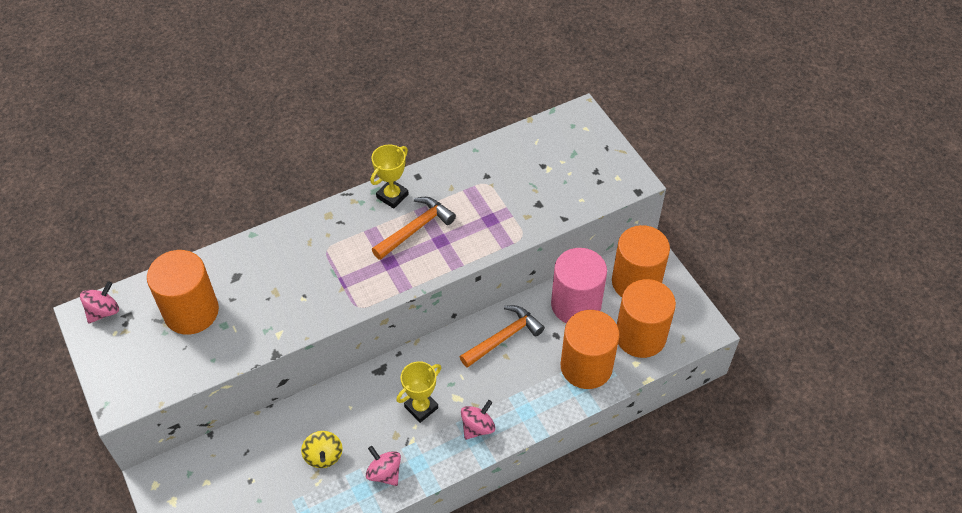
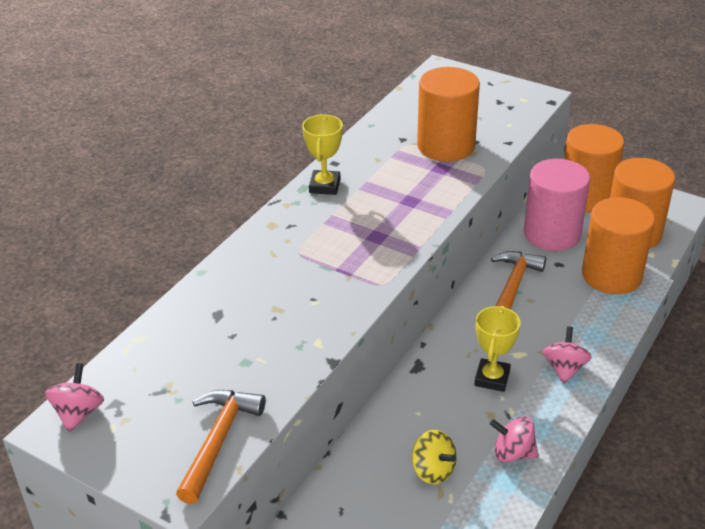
camera: 30 degrees left, 15 degrees down
orange cylinder [147,250,219,335] -> orange cylinder moved to [417,67,480,162]
orange hammer [372,197,456,260] -> orange hammer moved to [176,390,266,504]

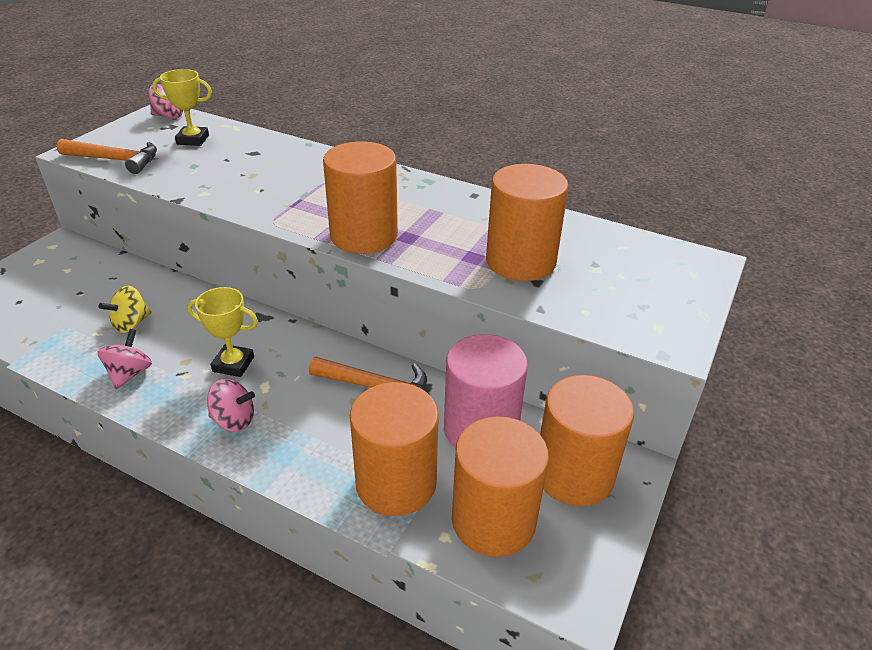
camera: 85 degrees right, 0 degrees up
yellow trophy [302,114,343,195] -> yellow trophy moved to [152,69,212,146]
none -> orange cylinder [323,141,398,254]

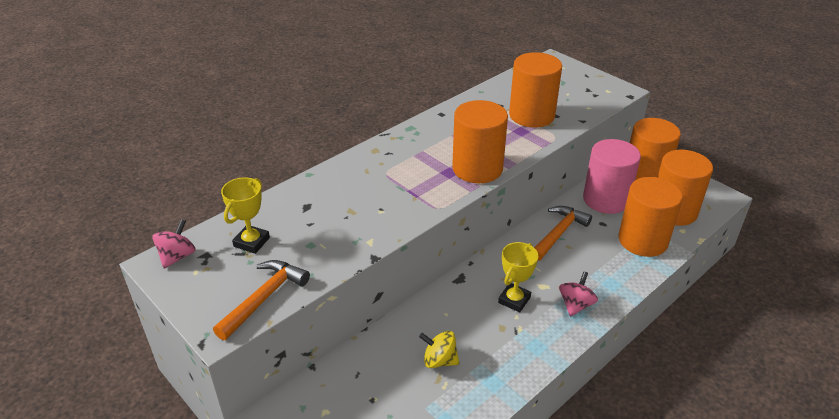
camera: 70 degrees left, 0 degrees up
pink spinning top [97,329,152,389] -> none
yellow spinning top [99,286,151,333] -> yellow spinning top turned 135 degrees clockwise [419,331,460,368]

